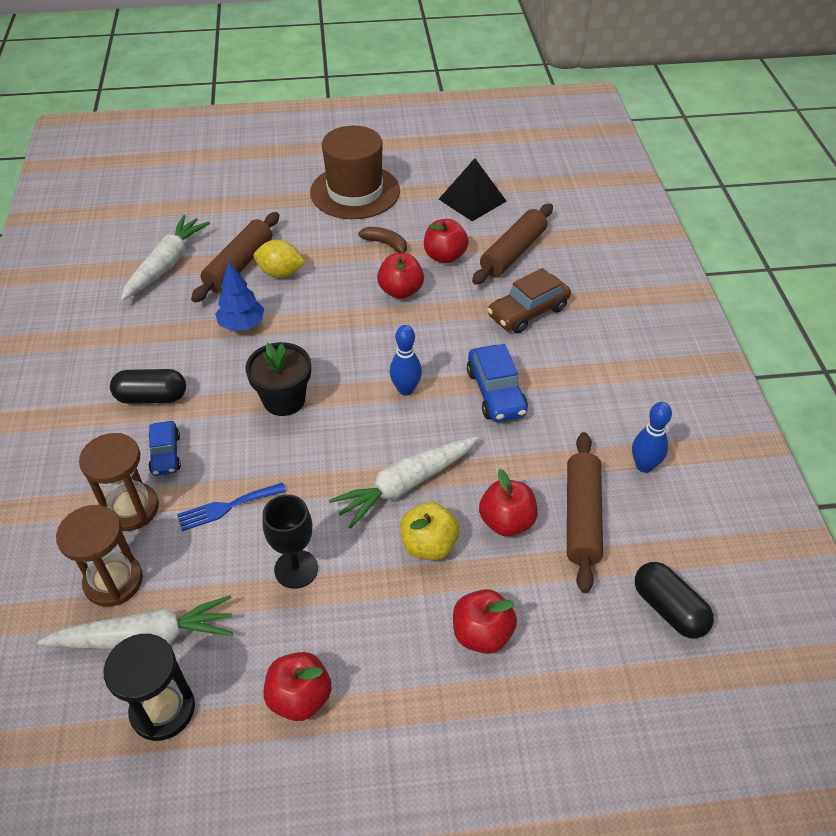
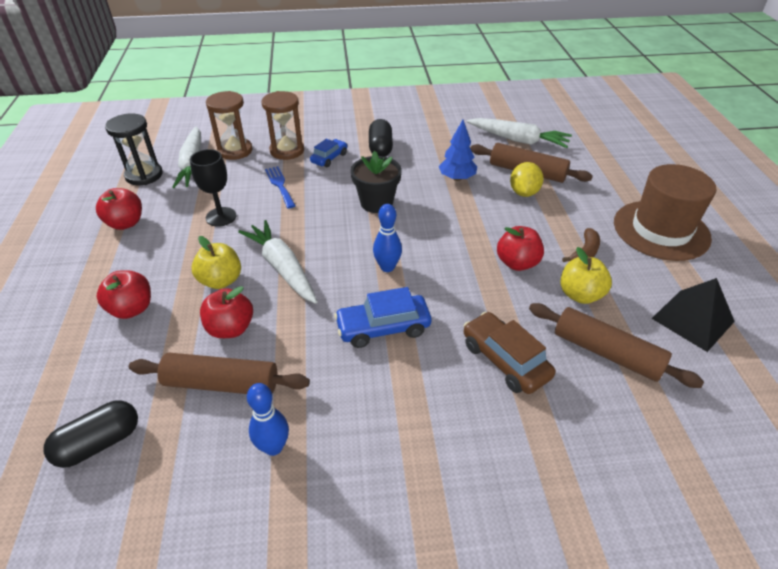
camera: 90 degrees right, 5 degrees down
blue car [148,421,181,476] -> blue car turned 135 degrees clockwise [310,139,347,167]
red apple [424,219,469,263] -> yellow apple [560,247,612,304]

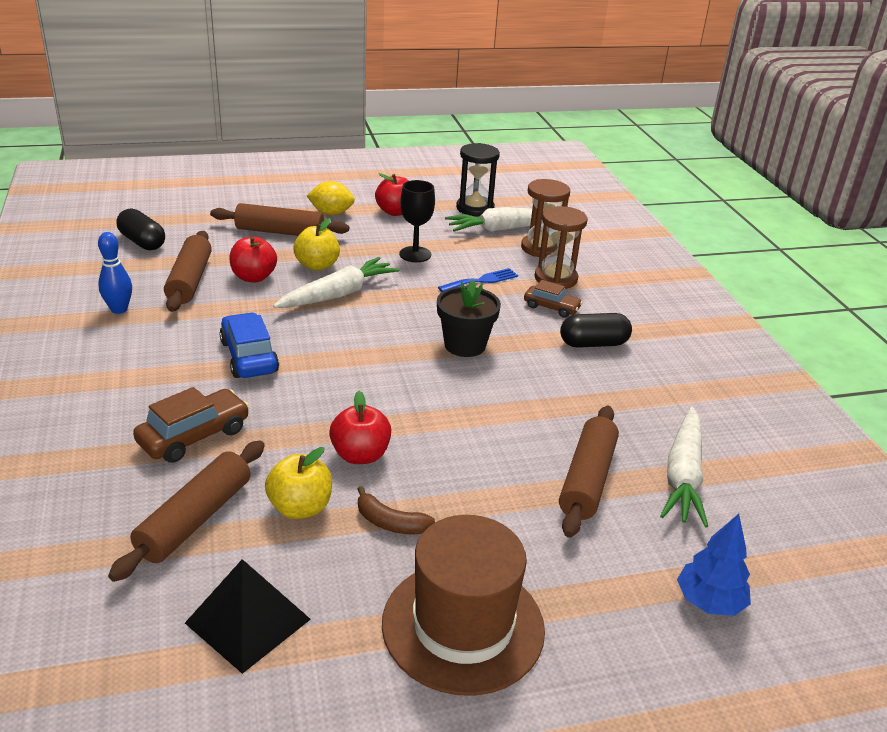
camera: 80 degrees right, 10 degrees down
red apple [97,270,151,319] -> brown rolling pin [210,203,349,236]
blue car [310,139,347,167] -> brown car [524,280,583,318]
blue bowling pin [373,204,402,272] -> none
blue tree [439,120,477,181] -> blue tree moved to [677,514,751,616]
yellow lemon [510,162,544,197] -> yellow lemon moved to [307,181,355,215]

